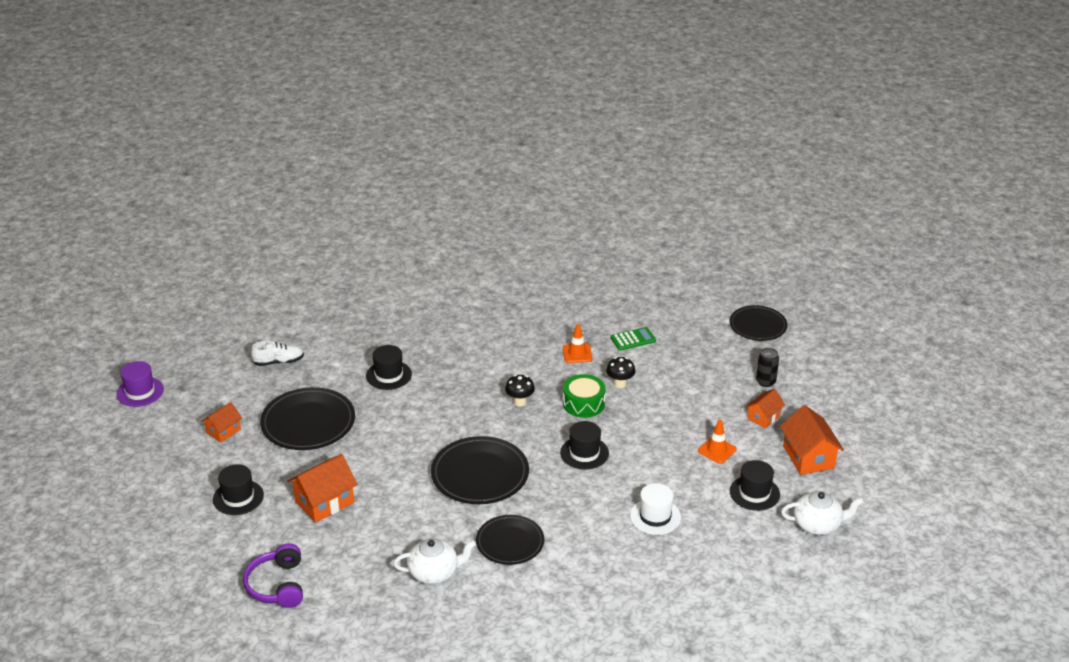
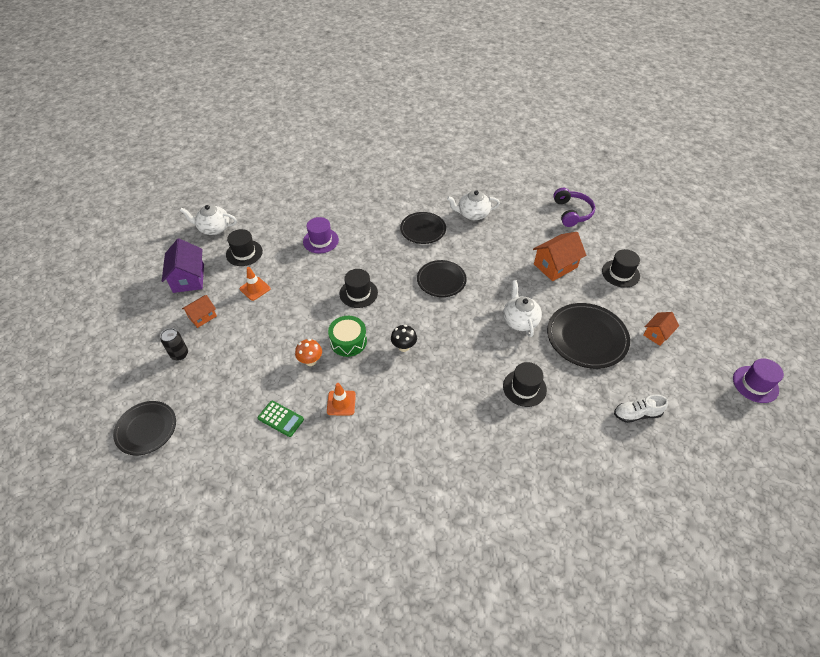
camera: 175 degrees left, 15 degrees up
black plate [431,436,529,504] -> black plate [417,260,467,297], size x0.66
black mushroom [606,357,635,388] -> orange mushroom [295,339,322,366]
green calculator [611,327,656,351] -> green calculator turned 135 degrees counterclockwise [257,401,304,437]
white hat [630,483,681,535] -> purple hat [303,217,339,253]
orange house [780,405,844,475] -> purple house [162,239,204,293]
none -> white teapot [503,280,542,337]

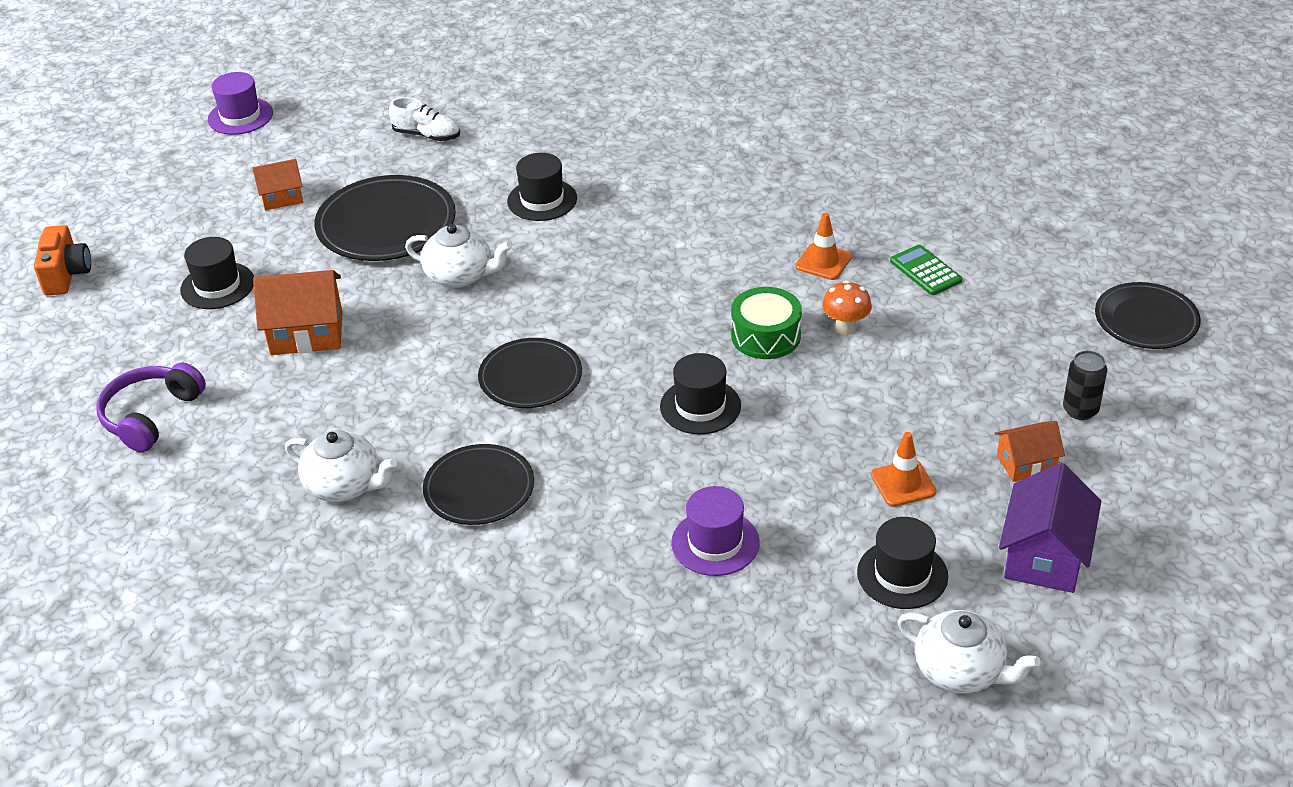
camera: 150 degrees left, 10 degrees down
black mushroom [391,325,417,352] -> none
white teapot [503,280,542,337] -> white teapot turned 90 degrees counterclockwise [405,224,512,288]
none -> orange camera [34,225,91,296]

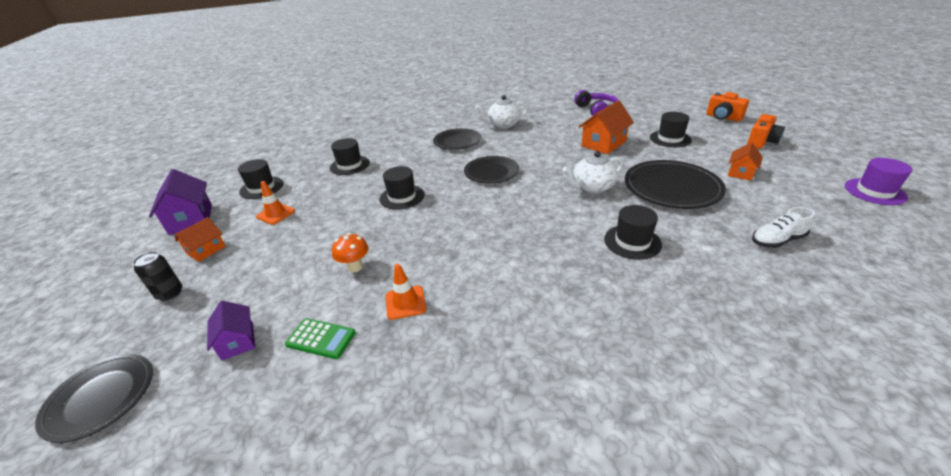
camera: 140 degrees right, 5 degrees down
purple hat [671,486,760,576] -> black hat [330,138,370,175]
green drum [731,287,802,359] -> none
white teapot [897,610,1040,694] -> none
none -> purple house [207,301,255,361]
none -> orange camera [747,114,785,149]

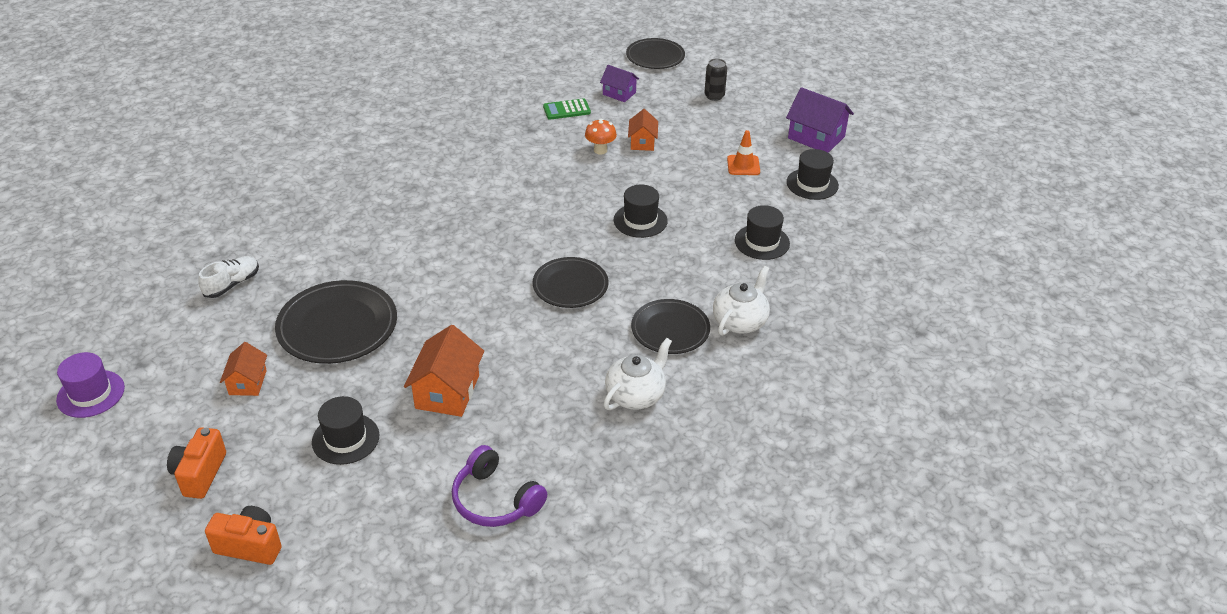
camera: 145 degrees right, 5 degrees up
orange house [175,217,226,262] -> orange house moved to [628,109,658,151]
orange traffic cone [386,264,426,320] -> none
white teapot [563,151,623,194] -> white teapot moved to [713,266,770,336]
black hat [604,205,662,260] -> none

